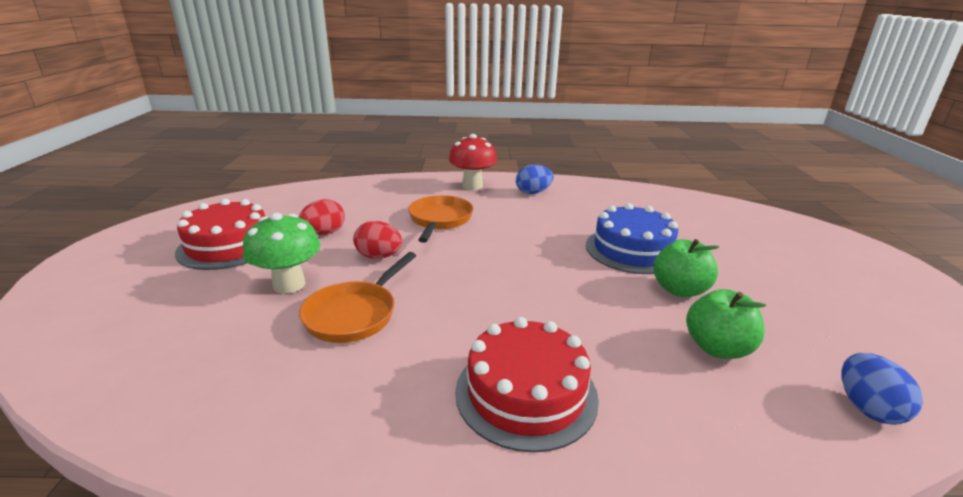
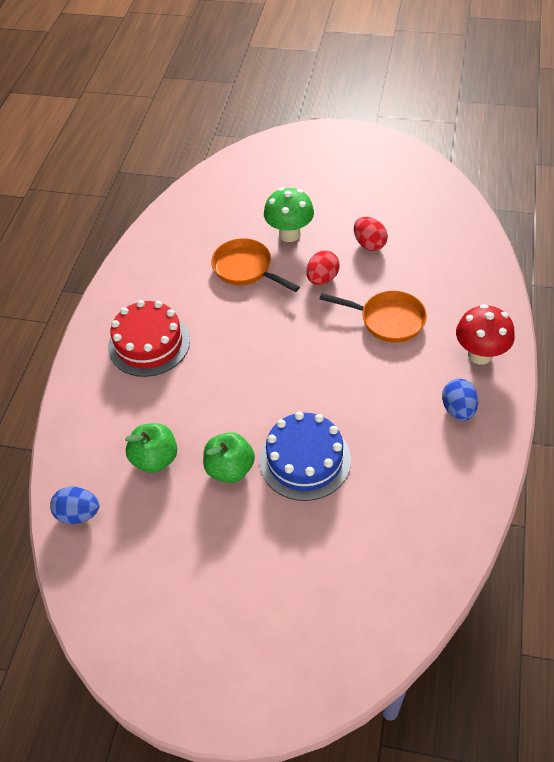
camera: 105 degrees right, 25 degrees up
red cake [175,199,265,270] -> none

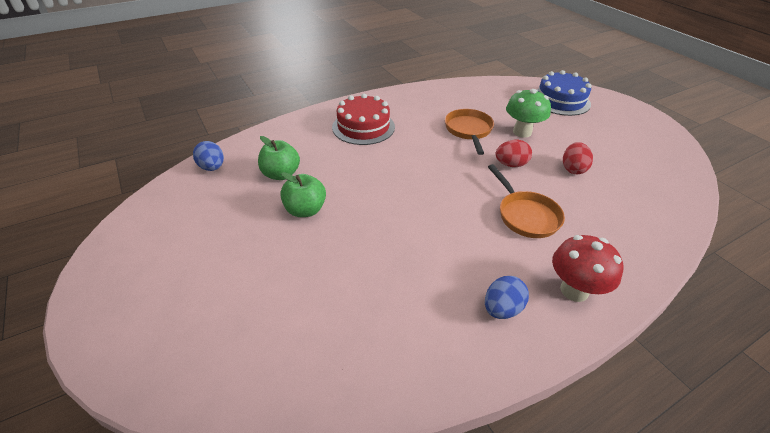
camera: 45 degrees right, 10 degrees down
blue cake [259,412,351,501] -> blue cake moved to [537,70,591,116]

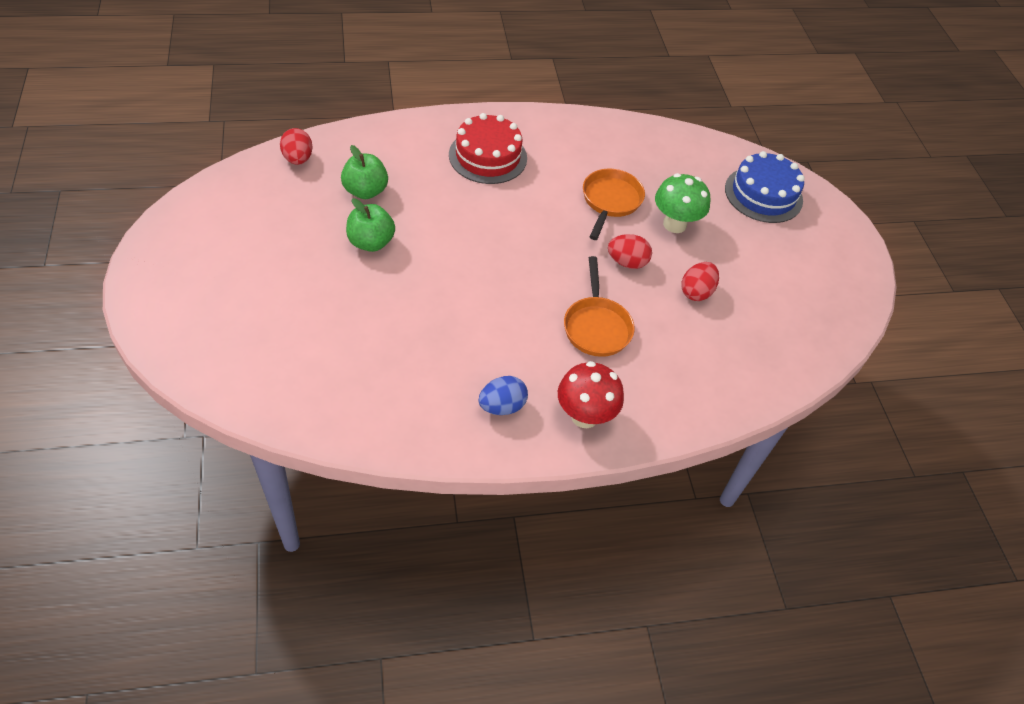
camera: 15 degrees right, 10 degrees up
blue egg [193,141,224,171] -> red egg [280,128,313,165]

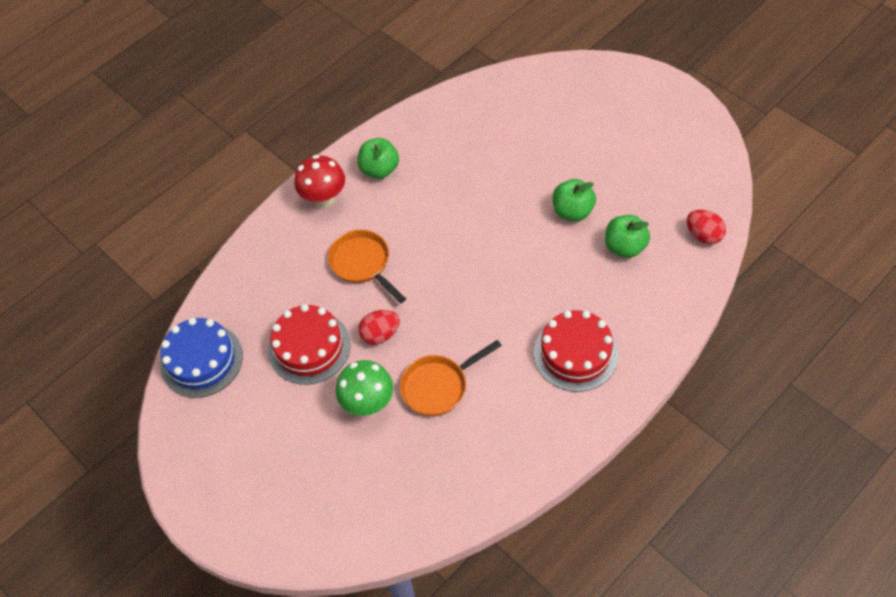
camera: 155 degrees right, 5 degrees up
blue egg [478,376,528,415] -> green apple [358,138,399,179]
orange pan [583,169,645,240] -> orange pan turned 75 degrees clockwise [400,340,502,416]
red egg [681,262,719,301] -> red cake [268,304,351,385]
blue cake [725,151,805,223] -> blue cake moved to [160,318,243,398]

